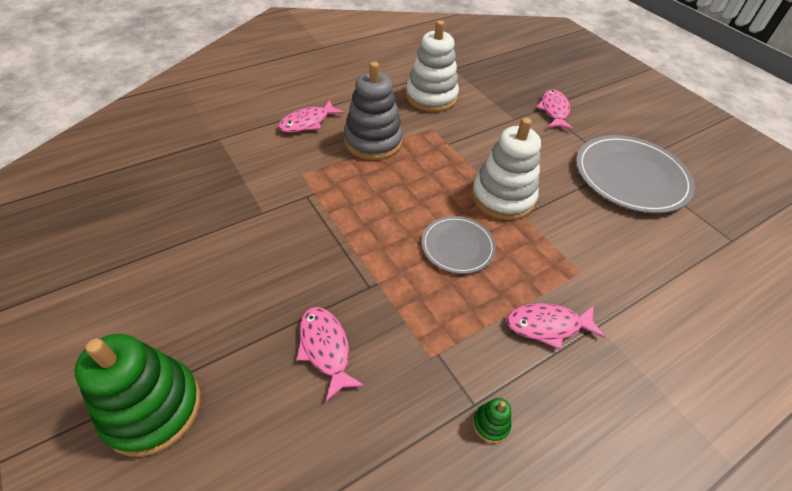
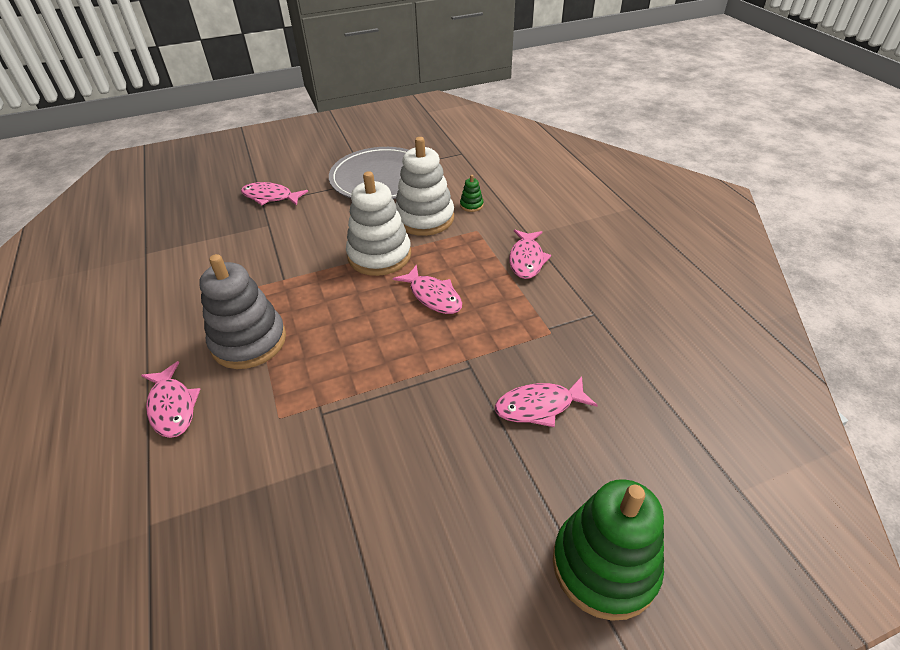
camera: 75 degrees left, 5 degrees down
white stacking toy [406,21,459,112] -> white stacking toy moved to [396,137,454,236]
grey plate [422,216,496,274] -> pink fish [393,265,462,314]
green stacking toy [473,398,511,443] -> green stacking toy moved to [460,175,484,212]

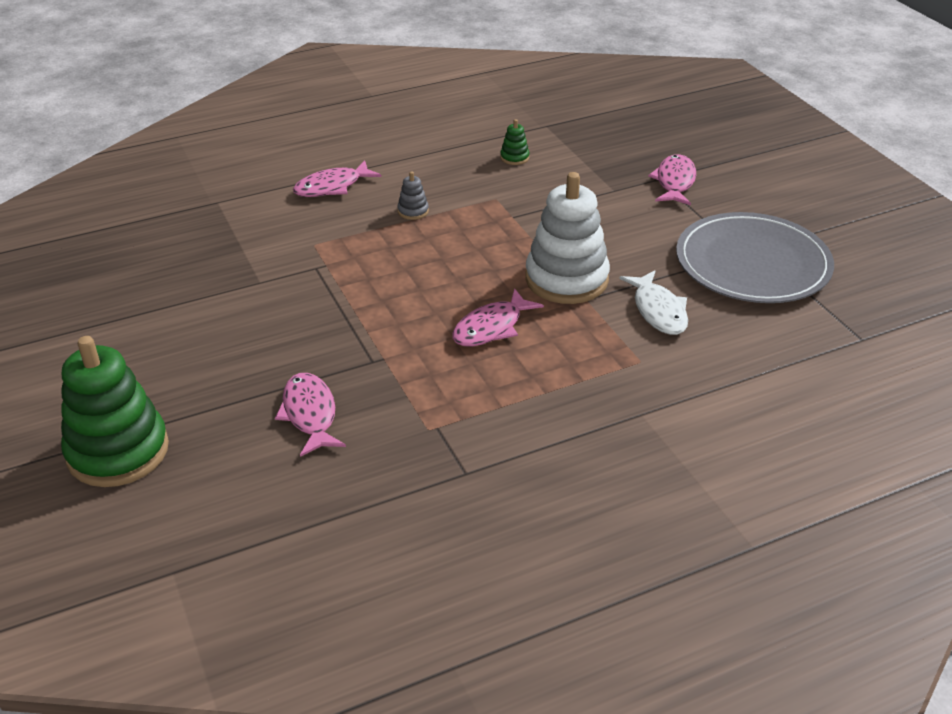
camera: 85 degrees right, 5 degrees down
grey stacking toy [199,254,286,369] -> grey stacking toy [397,171,429,220], size x0.41
white stacking toy [396,137,454,236] -> white fish [619,270,688,335]
green stacking toy [460,175,484,212] -> green stacking toy moved to [500,119,529,165]
pink fish [509,230,551,279] -> none

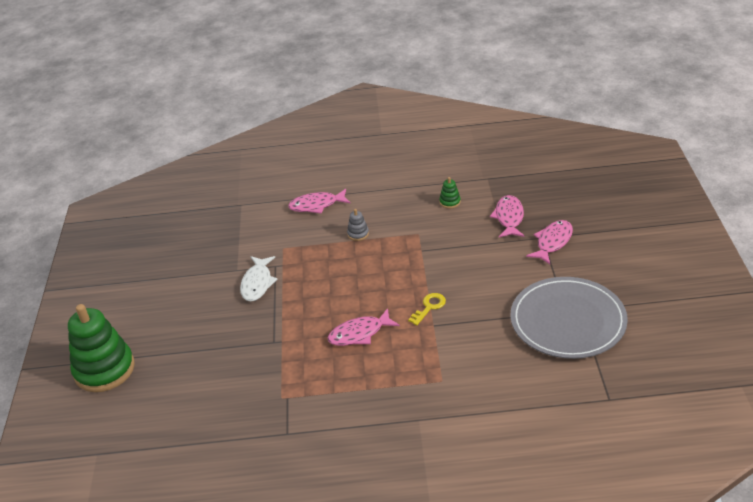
camera: 25 degrees right, 0 degrees up
pink fish [275,373,346,457] -> pink fish moved to [490,195,524,237]
white stacking toy [525,172,610,304] -> yellow key [408,293,446,325]
white fish [619,270,688,335] -> white fish moved to [240,256,277,301]

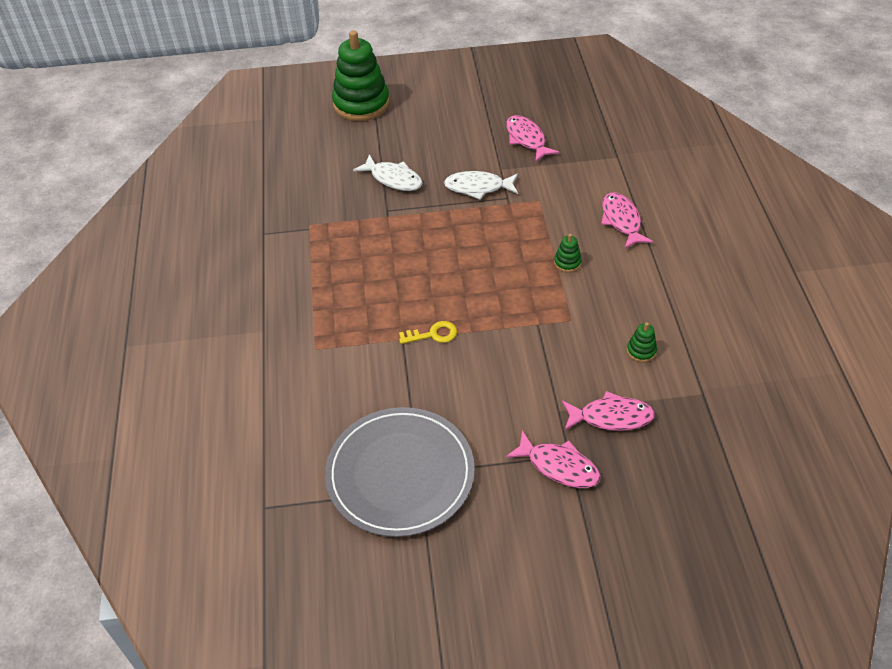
camera: 85 degrees right, 10 degrees up
pink fish [328,308,400,346] -> pink fish moved to [506,115,559,162]
grey stacking toy [347,209,369,241] -> green stacking toy [554,234,582,272]
yellow key [408,293,446,325] -> yellow key turned 45 degrees counterclockwise [399,321,457,344]
none -> white fish [353,154,422,191]

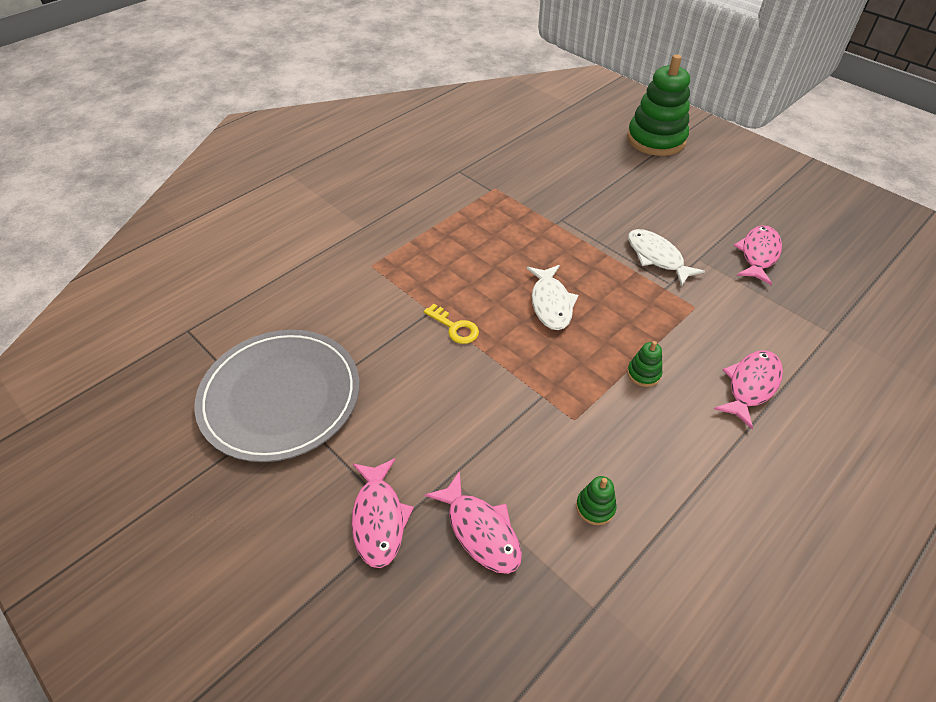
camera: 50 degrees right, 0 degrees up
white fish [353,154,422,191] -> white fish moved to [527,265,578,330]

